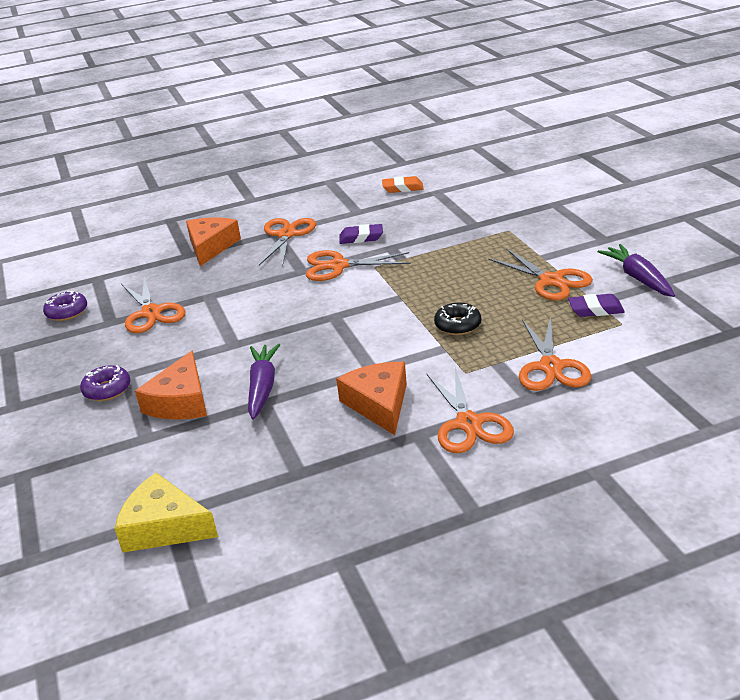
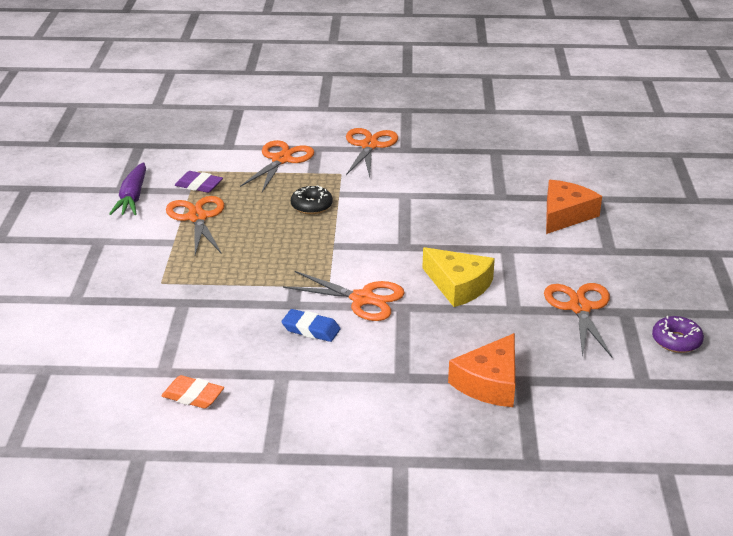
camera: 160 degrees left, 0 degrees up
purple donut [80,365,130,401] -> none
yellow cheese [114,473,218,553] -> yellow cheese moved to [422,247,495,307]
purple carrot [248,344,280,420] -> none
orange scissors [259,218,316,267] -> none
orange cheese [336,362,407,435] -> none
purple eraser [339,224,383,244] -> blue eraser [281,309,341,342]

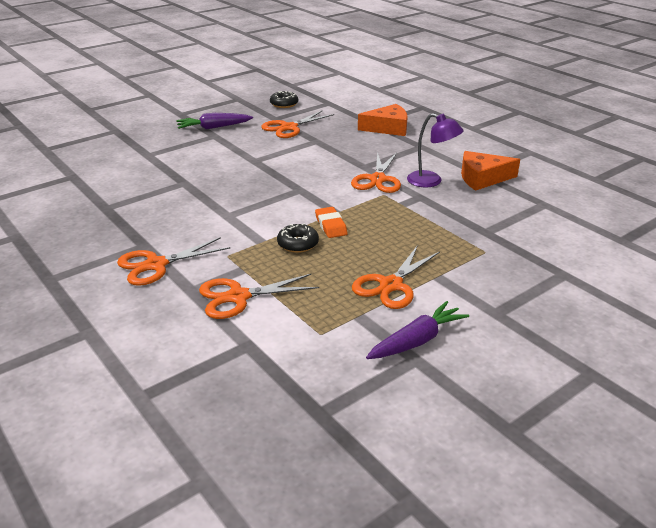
camera: 130 degrees left, 0 degrees up
orange eraser [162,375,224,409] -> orange eraser moved to [315,207,347,238]
purple eraser [175,171,223,193] -> none
blue eraser [281,309,341,342] -> purple lamp [407,113,464,188]
orange scissors [283,271,405,321] -> orange scissors turned 150 degrees counterclockwise [351,152,401,193]
yellow cheese [422,247,495,307] -> none
orange cheese [546,180,602,234] -> orange cheese moved to [461,151,520,191]
purple donut [652,316,704,353] -> black donut [270,91,298,108]
none -> purple carrot [176,113,253,129]

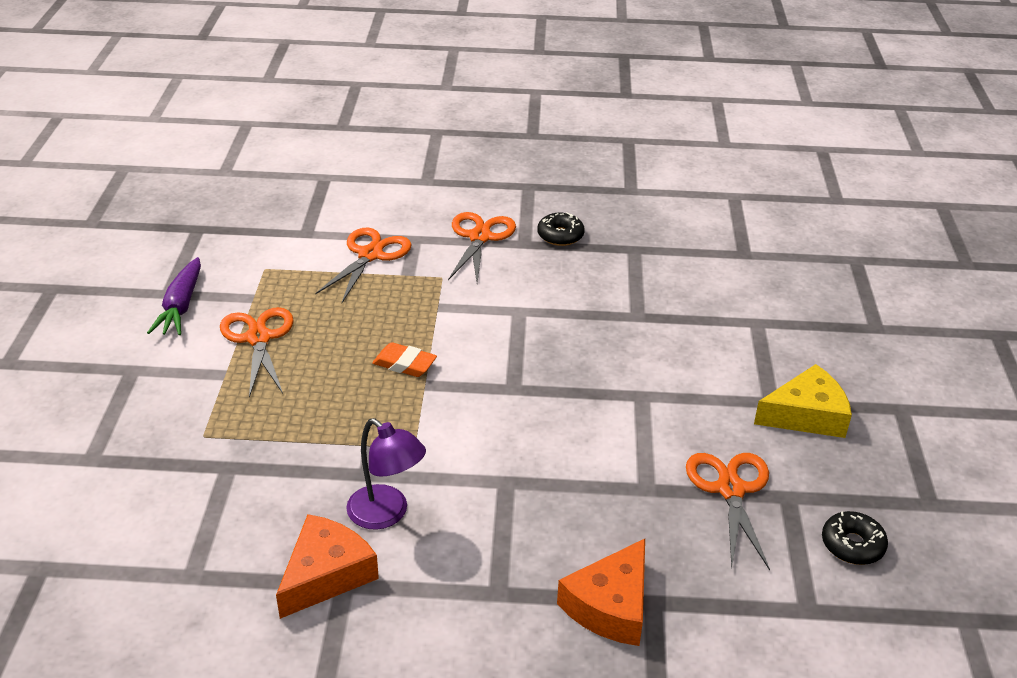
camera: 130 degrees right, 5 degrees up
purple carrot [176,113,253,129] -> yellow cheese [754,364,852,438]
black donut [277,223,319,253] -> black donut moved to [537,212,585,246]
orange scissors [351,152,401,193] -> none
purple lamp [407,113,464,188] -> purple lamp turned 120 degrees counterclockwise [346,418,426,530]

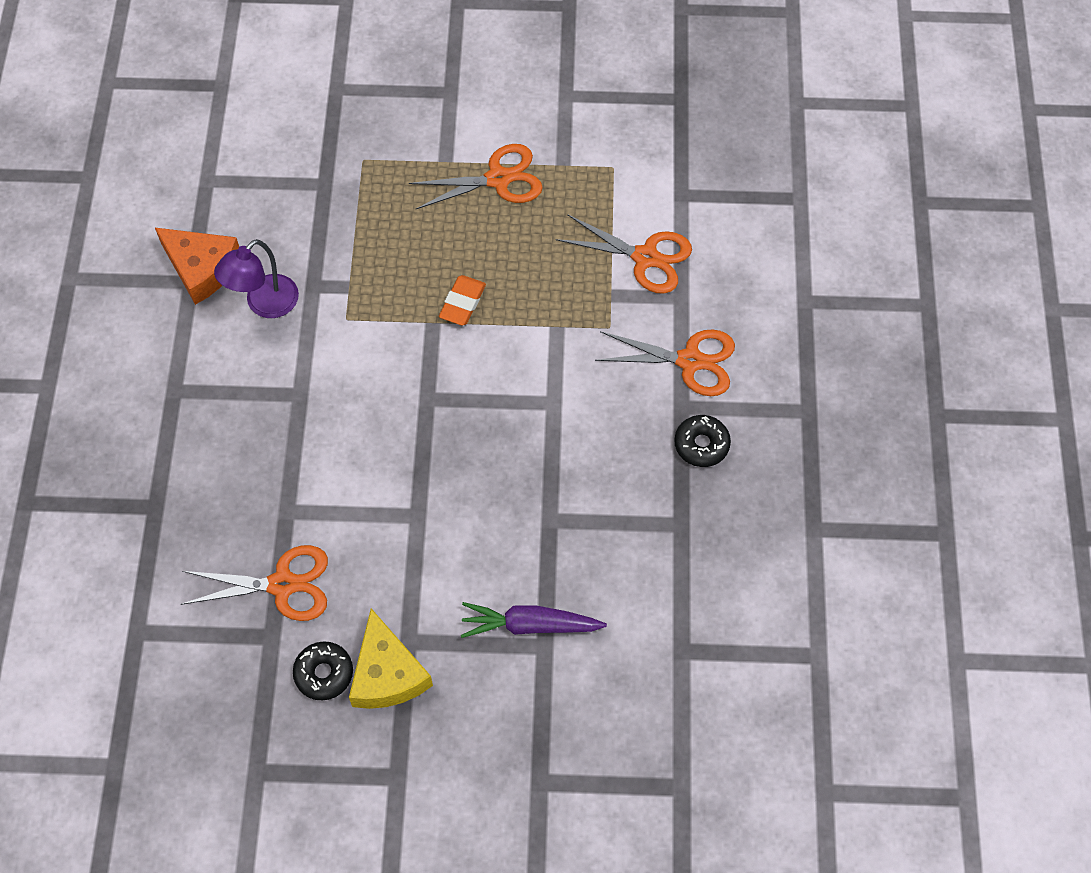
camera: 90 degrees right, 25 degrees up
purple carrot [147,257,201,335] -> purple carrot moved to [461,602,607,638]
orange cheese [557,539,645,646] -> none
black donut [822,511,888,565] -> black donut moved to [293,642,353,700]

